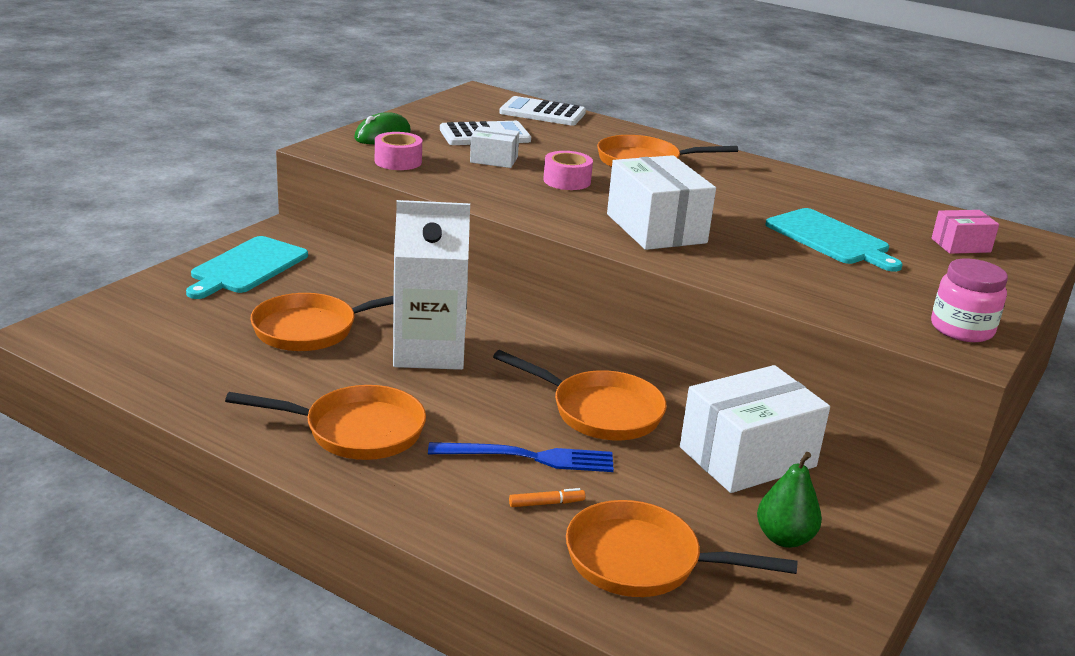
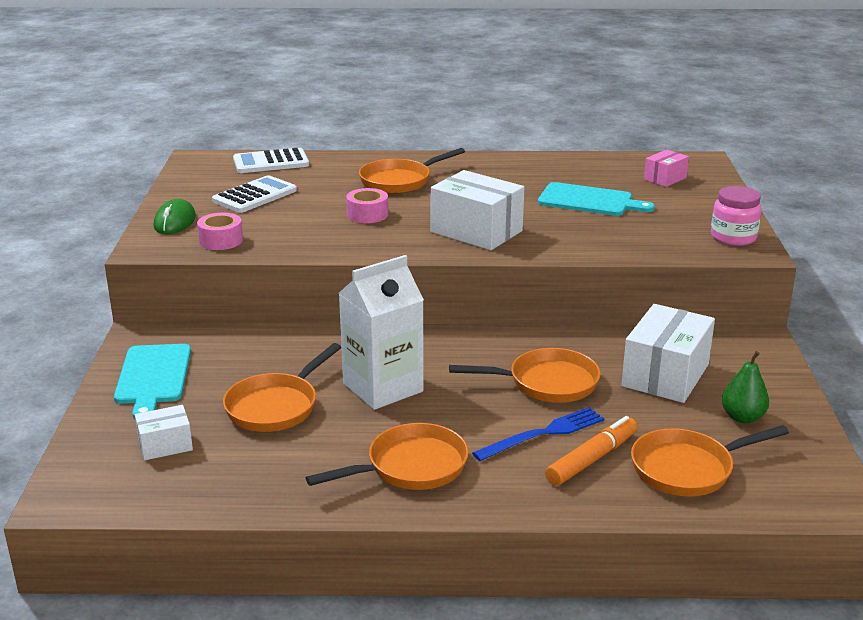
camera: 30 degrees left, 0 degrees up
white box [470,126,519,168] -> white box moved to [135,405,193,460]
orange marker [509,488,585,507] -> orange marker [545,416,638,486], size x2.12

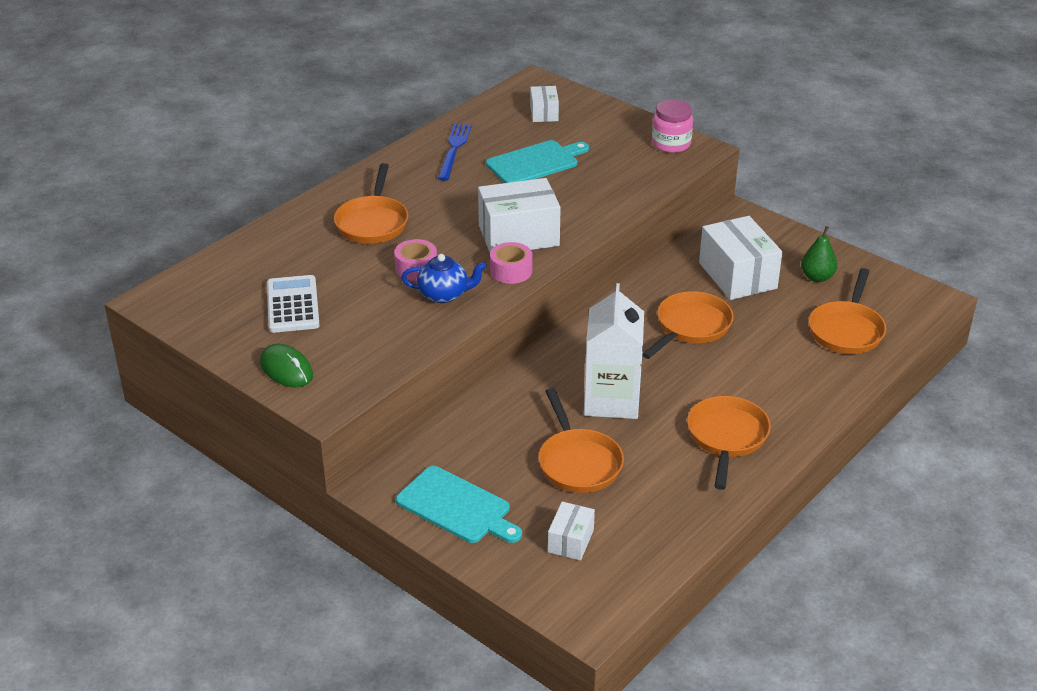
camera: 50 degrees left, 10 degrees up
pink tape [197,213,243,250] -> pink tape moved to [490,242,532,284]
white calculator [233,148,309,173] -> none
blue fork [472,407,604,461] -> blue fork moved to [438,123,472,181]
orange marker [545,416,638,486] -> none
pink box [644,150,689,187] -> white box [530,86,559,122]
none -> blue teapot [401,254,487,303]

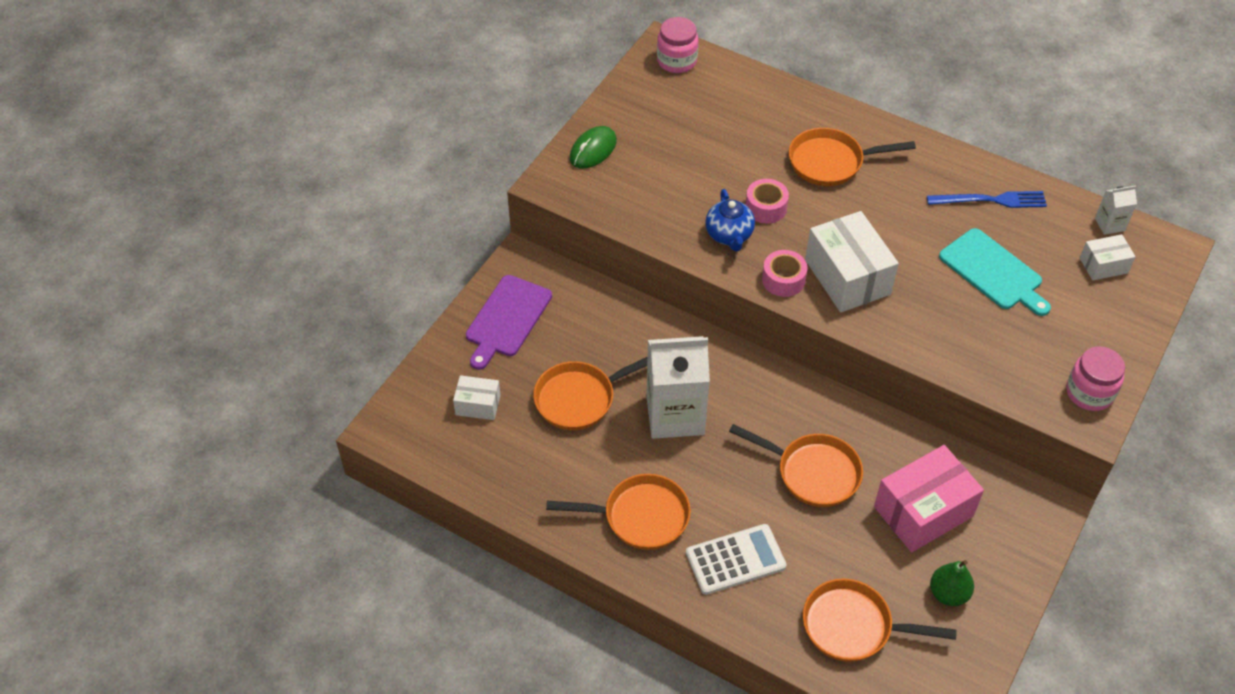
camera: 80 degrees right, 15 degrees up
white calculator [267,275,320,333] -> white calculator moved to [686,524,787,595]
turquoise cutting board [396,466,522,543] -> purple cutting board [466,275,552,370]
white box [699,216,782,300] -> pink box [874,445,984,552]
none -> pink jar [657,17,699,73]
none -> white carton [1095,185,1137,235]

